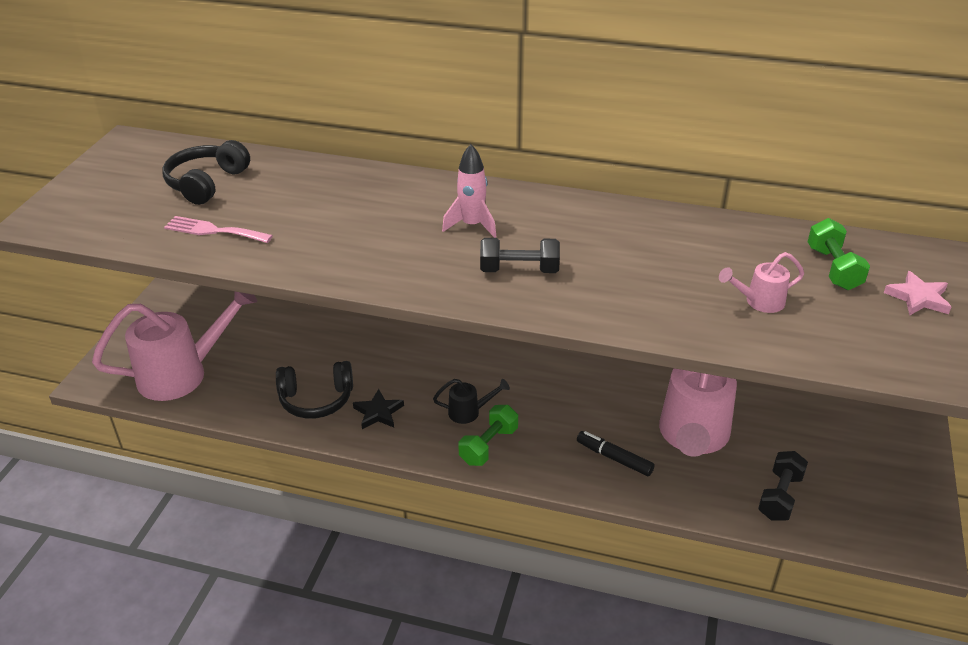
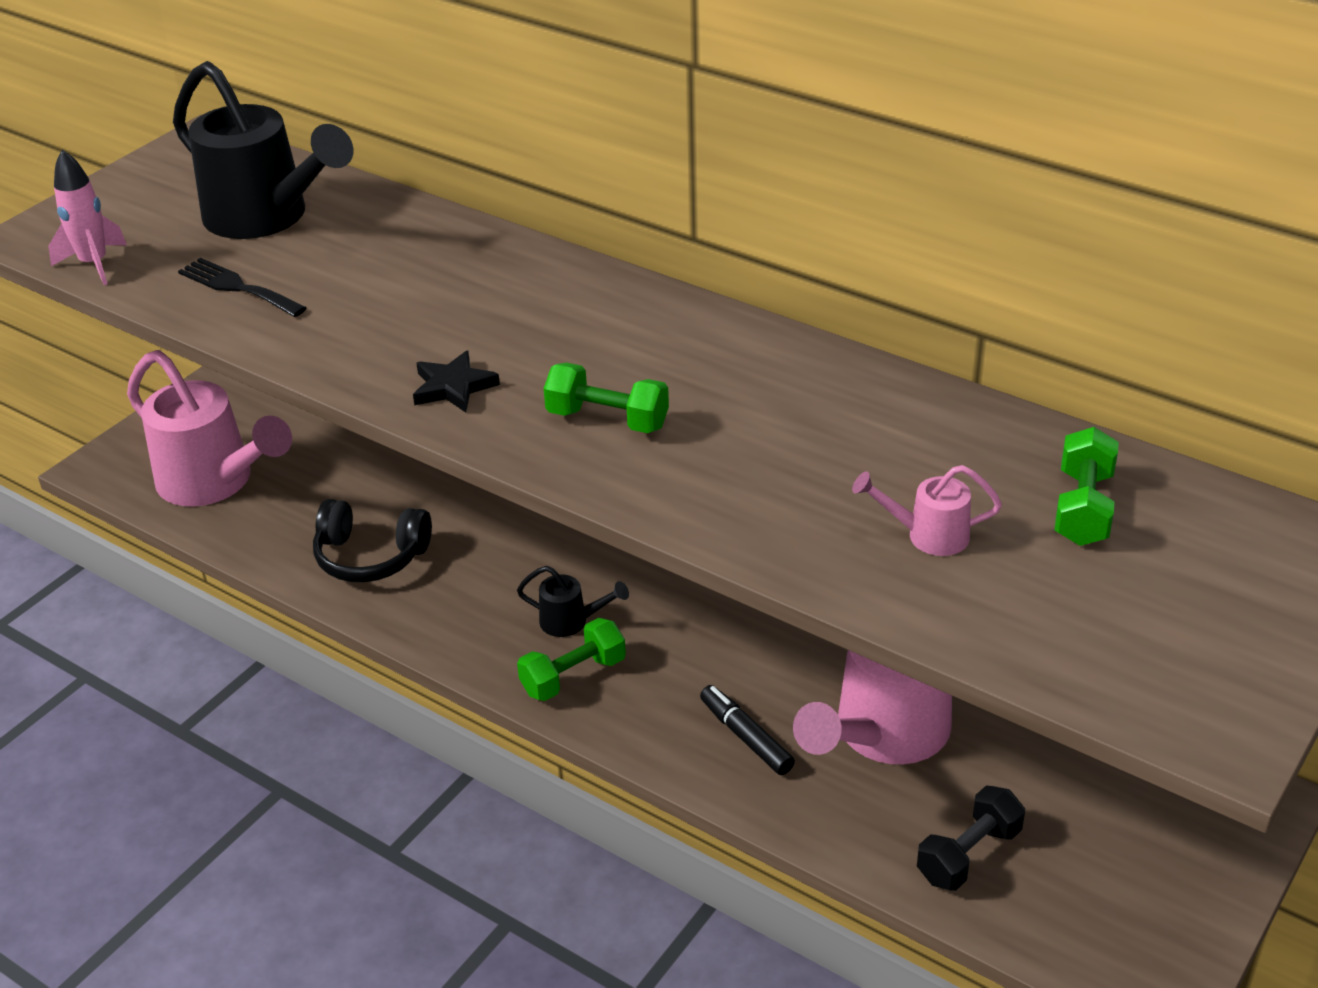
camera: 20 degrees right, 0 degrees up
pink watering can [92,292,257,401] -> pink watering can turned 45 degrees clockwise [127,350,292,507]
black headphones [162,140,250,205] -> black watering can [173,61,353,239]
pink fork [164,216,273,243] -> black fork [178,258,307,317]
black star [353,389,404,429] -> black star moved to [413,350,500,413]
pink rocket [442,144,496,238] -> pink rocket moved to [48,149,127,285]
black dumbbell [480,238,560,273] -> green dumbbell [544,363,669,433]
pink star [884,271,951,316] -> none

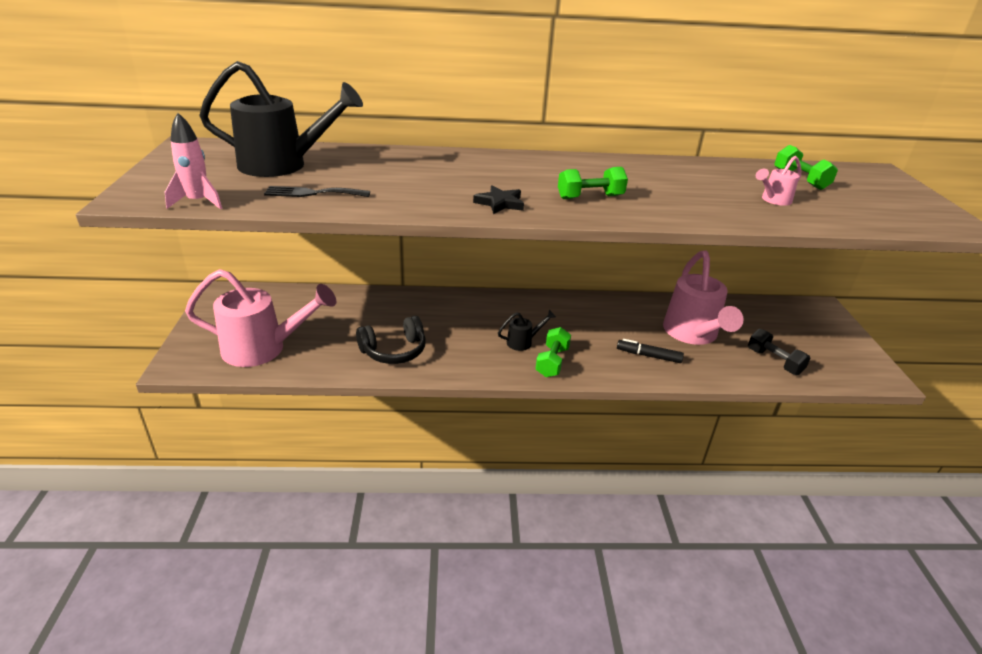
camera: 40 degrees left, 5 degrees down
black dumbbell [917,786,1025,891] -> black dumbbell turned 45 degrees counterclockwise [748,329,810,375]

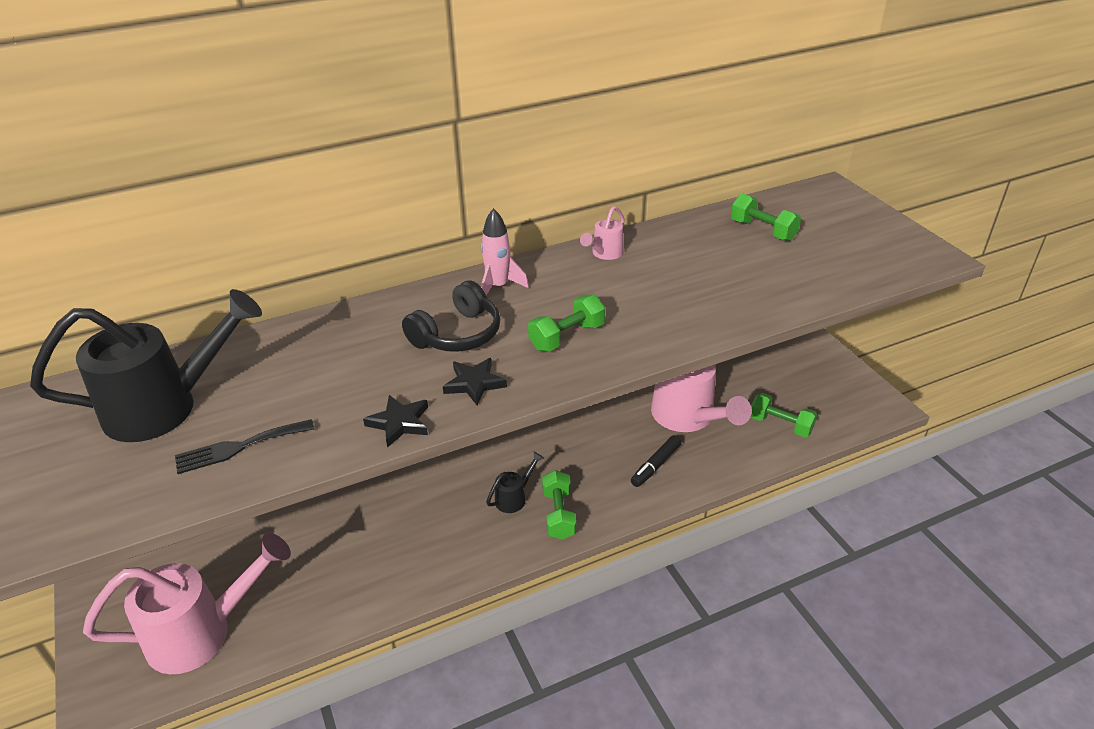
camera: 20 degrees left, 5 degrees up
pink rocket [165,113,223,210] -> pink rocket moved to [480,208,529,296]
black headphones [356,316,426,364] -> black headphones moved to [402,281,500,352]
black marker [617,339,684,363] -> black marker turned 45 degrees counterclockwise [631,435,681,487]
black dumbbell [748,329,810,375] -> green dumbbell [751,393,817,437]
pink watering can [756,156,801,206] -> pink watering can moved to [580,206,625,260]
none -> black star [363,395,428,448]

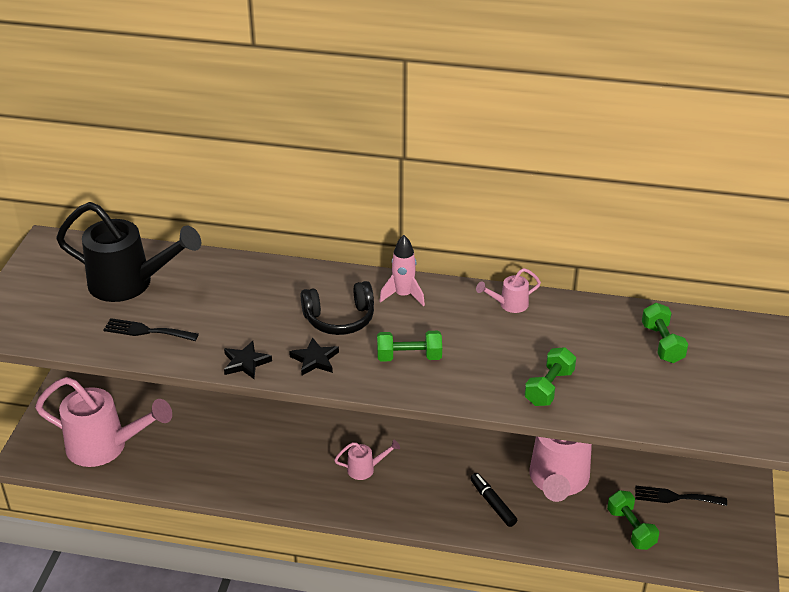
camera: 35 degrees right, 0 degrees up
black watering can [486,452,544,513] -> pink watering can [334,440,400,480]
green dumbbell [542,470,576,540] -> green dumbbell moved to [525,347,576,406]
black marker [631,435,681,487] -> black marker turned 75 degrees clockwise [470,473,517,527]
none -> black fork [635,486,727,506]

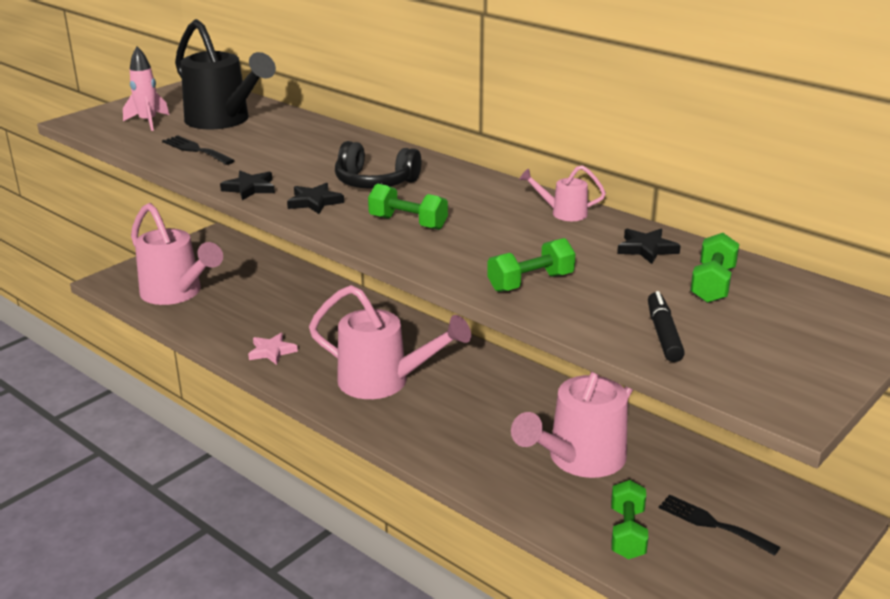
camera: 30 degrees right, 10 degrees down
pink watering can [334,440,400,480] -> pink watering can [309,285,471,399], size x2.24
pink rocket [379,235,425,306] -> pink rocket moved to [123,47,169,131]
black marker [470,473,517,527] -> black marker moved to [648,291,685,362]
none -> pink star [248,333,298,365]
none -> black star [617,229,681,264]

